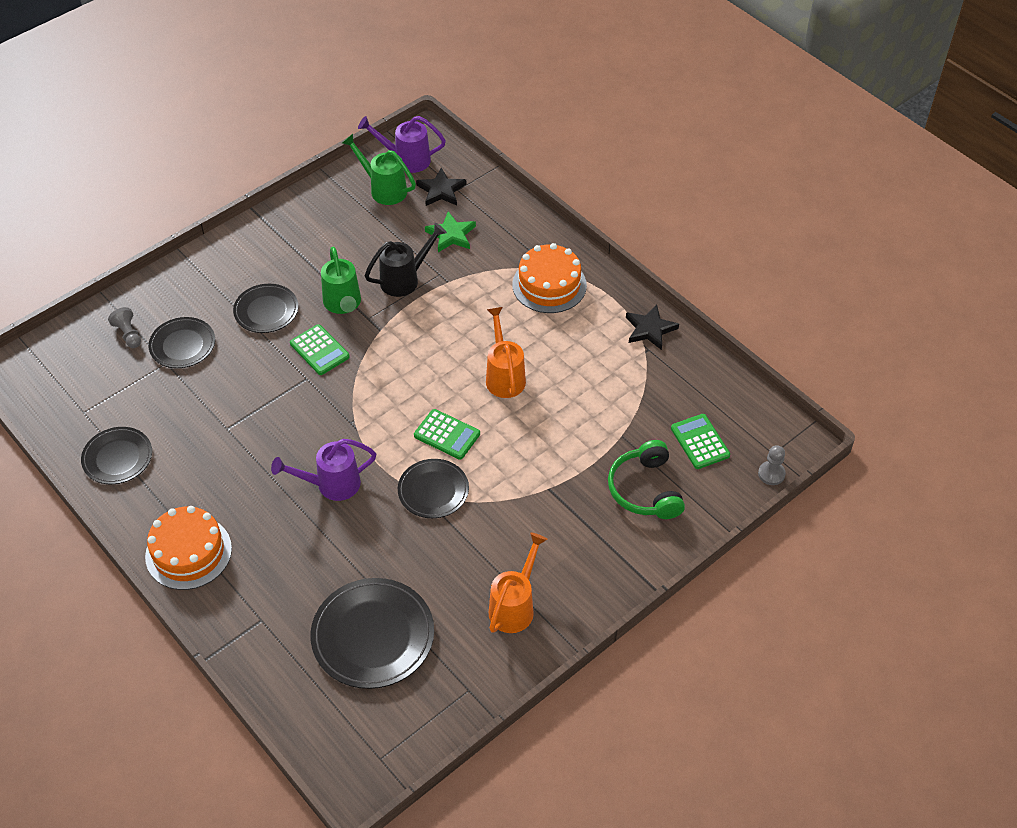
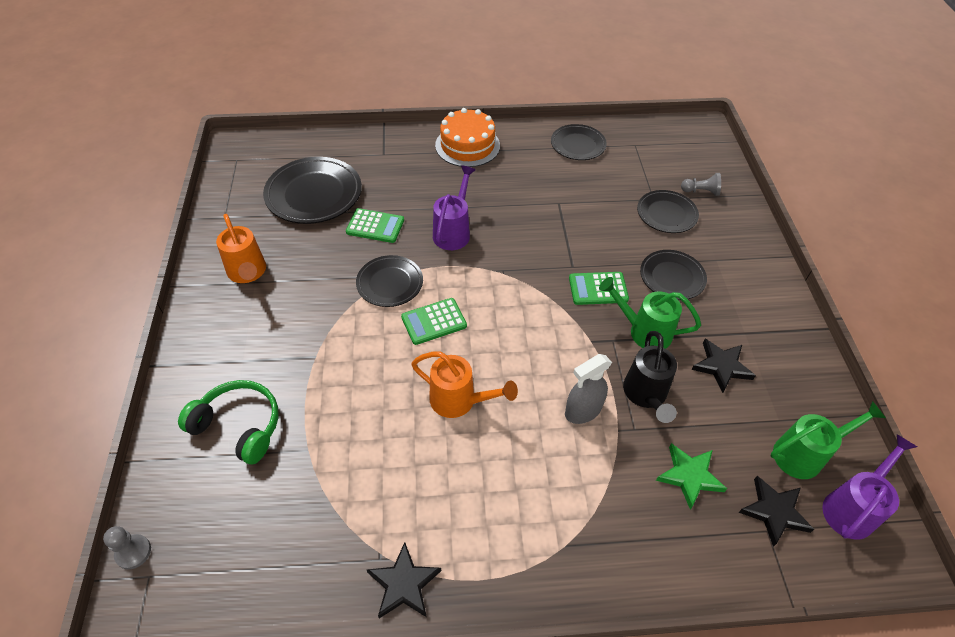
camera: 125 degrees right, 0 degrees up
orange cake [512,243,587,313] -> none
green calculator [671,414,730,469] -> green calculator moved to [346,208,404,243]
none -> grey spray bottle [565,354,612,424]
none -> black star [692,339,756,393]

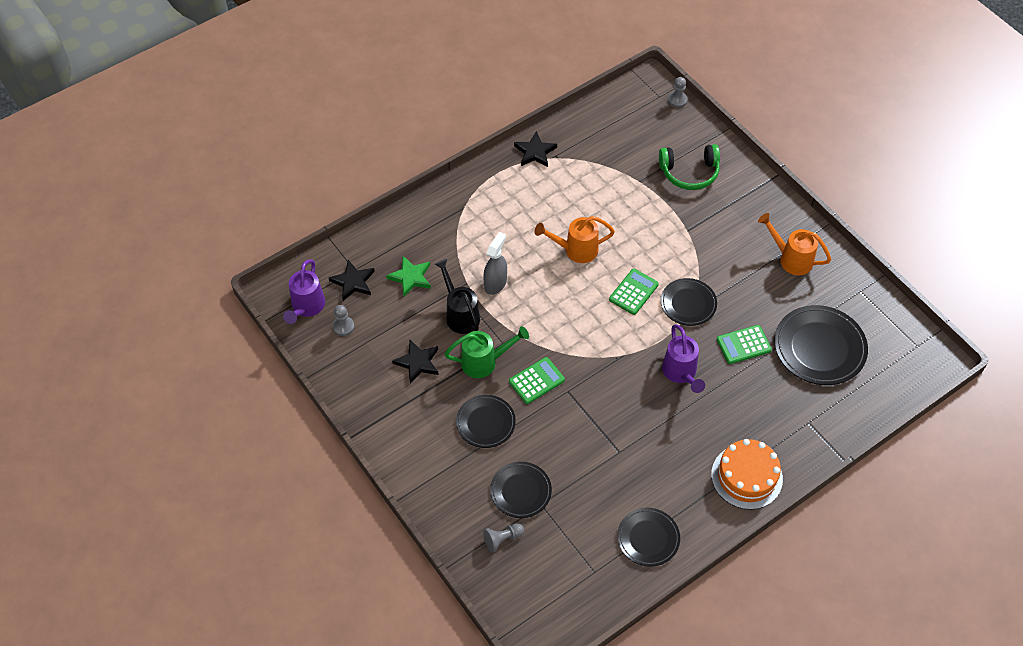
camera: 150 degrees right, 5 degrees up
green watering can [771,401,886,479] -> grey pawn [333,305,354,336]

